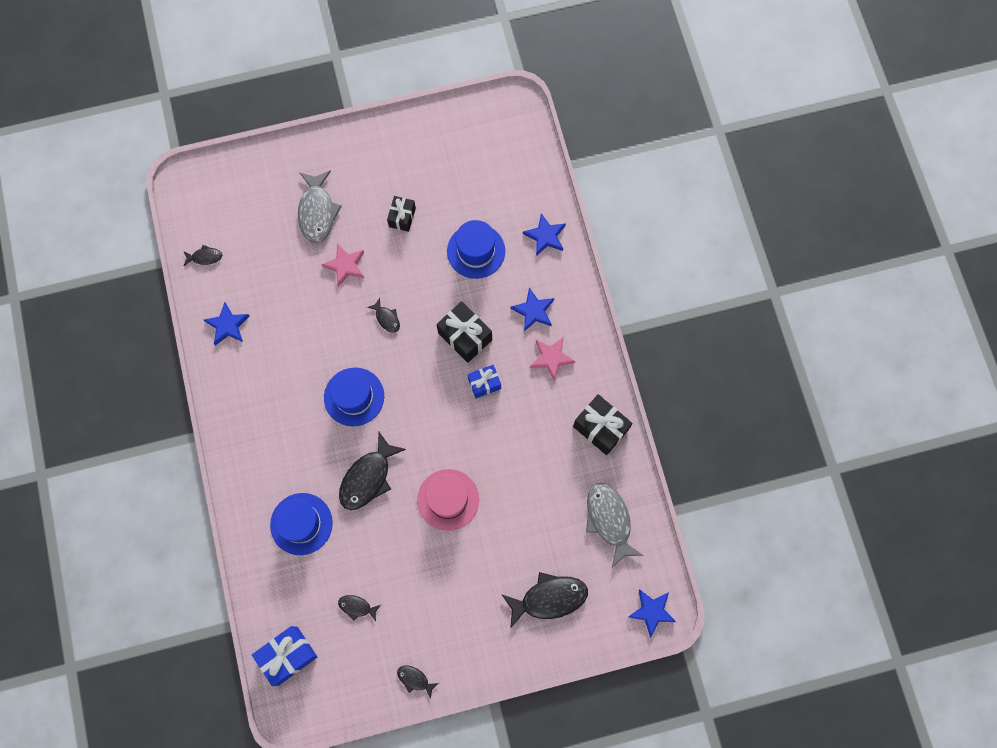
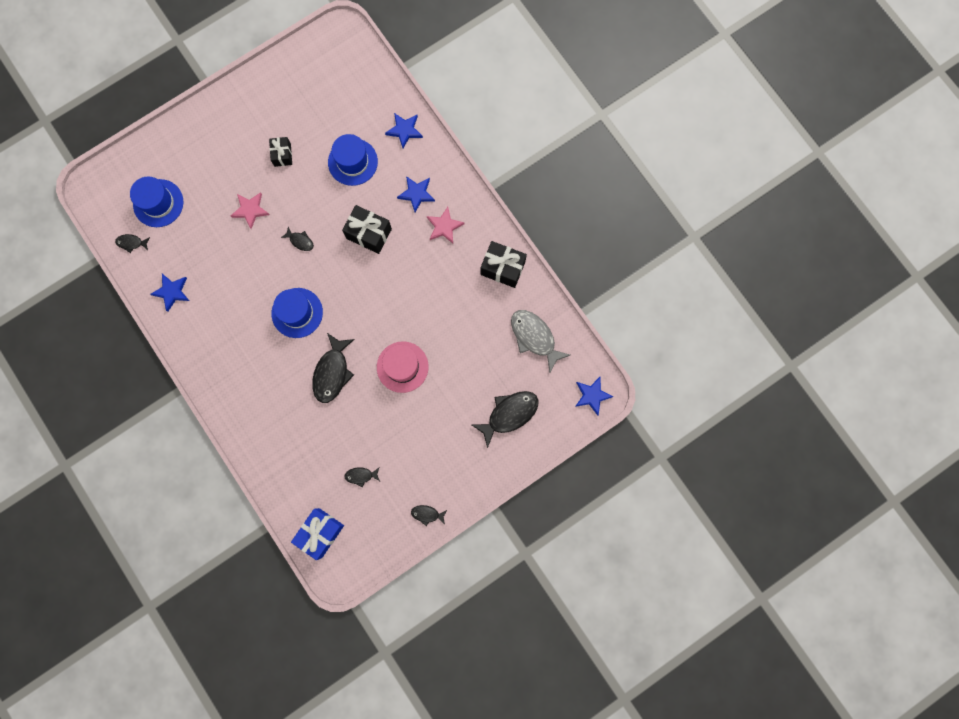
camera: 20 degrees left, 5 degrees up
black fish [184,245,222,266] -> black fish turned 150 degrees counterclockwise [115,234,150,253]
blue hat [270,493,333,555] -> blue hat moved to [130,177,183,227]
grey fish [298,170,342,243] -> none
blue gift [468,365,501,398] -> none

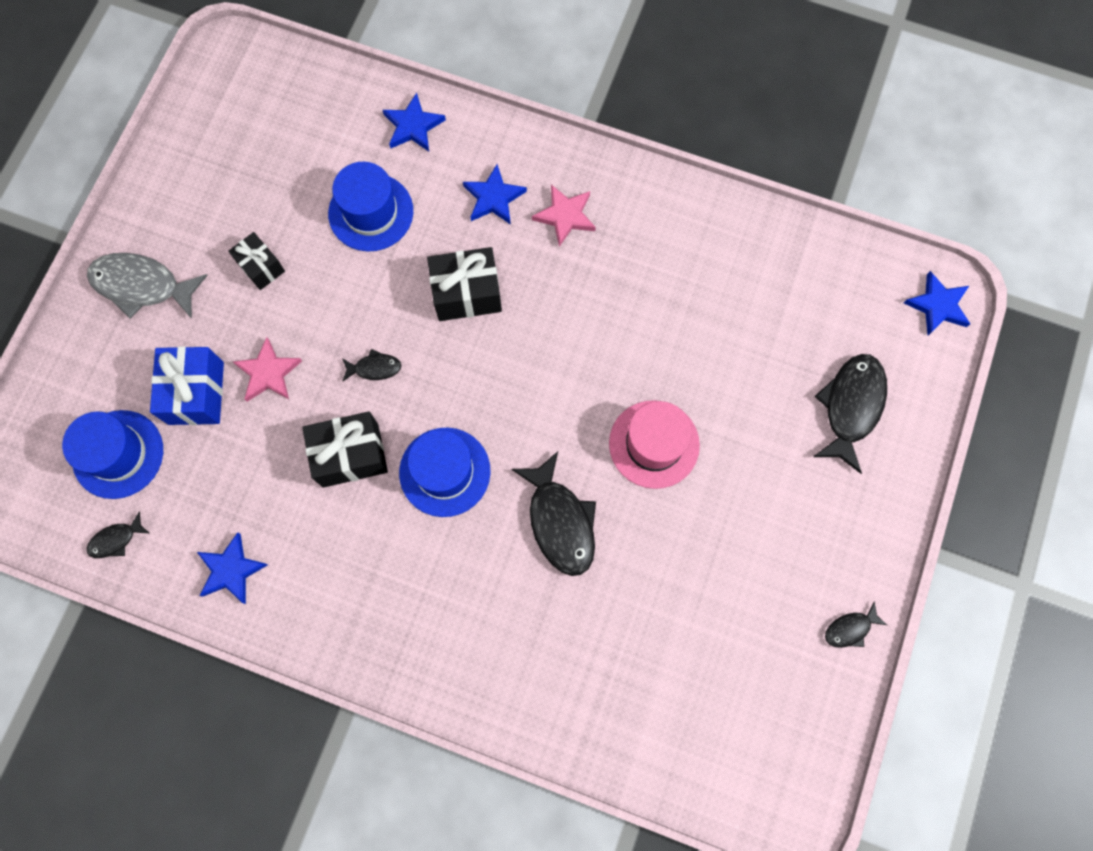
camera: 35 degrees left, 5 degrees down
blue gift [291,508,344,560] -> blue gift moved to [150,346,224,425]
black fish [344,467,380,487] -> none
black gift [481,241,527,288] -> black gift moved to [302,411,388,488]
grey fish [511,310,570,373] -> grey fish moved to [87,253,208,319]

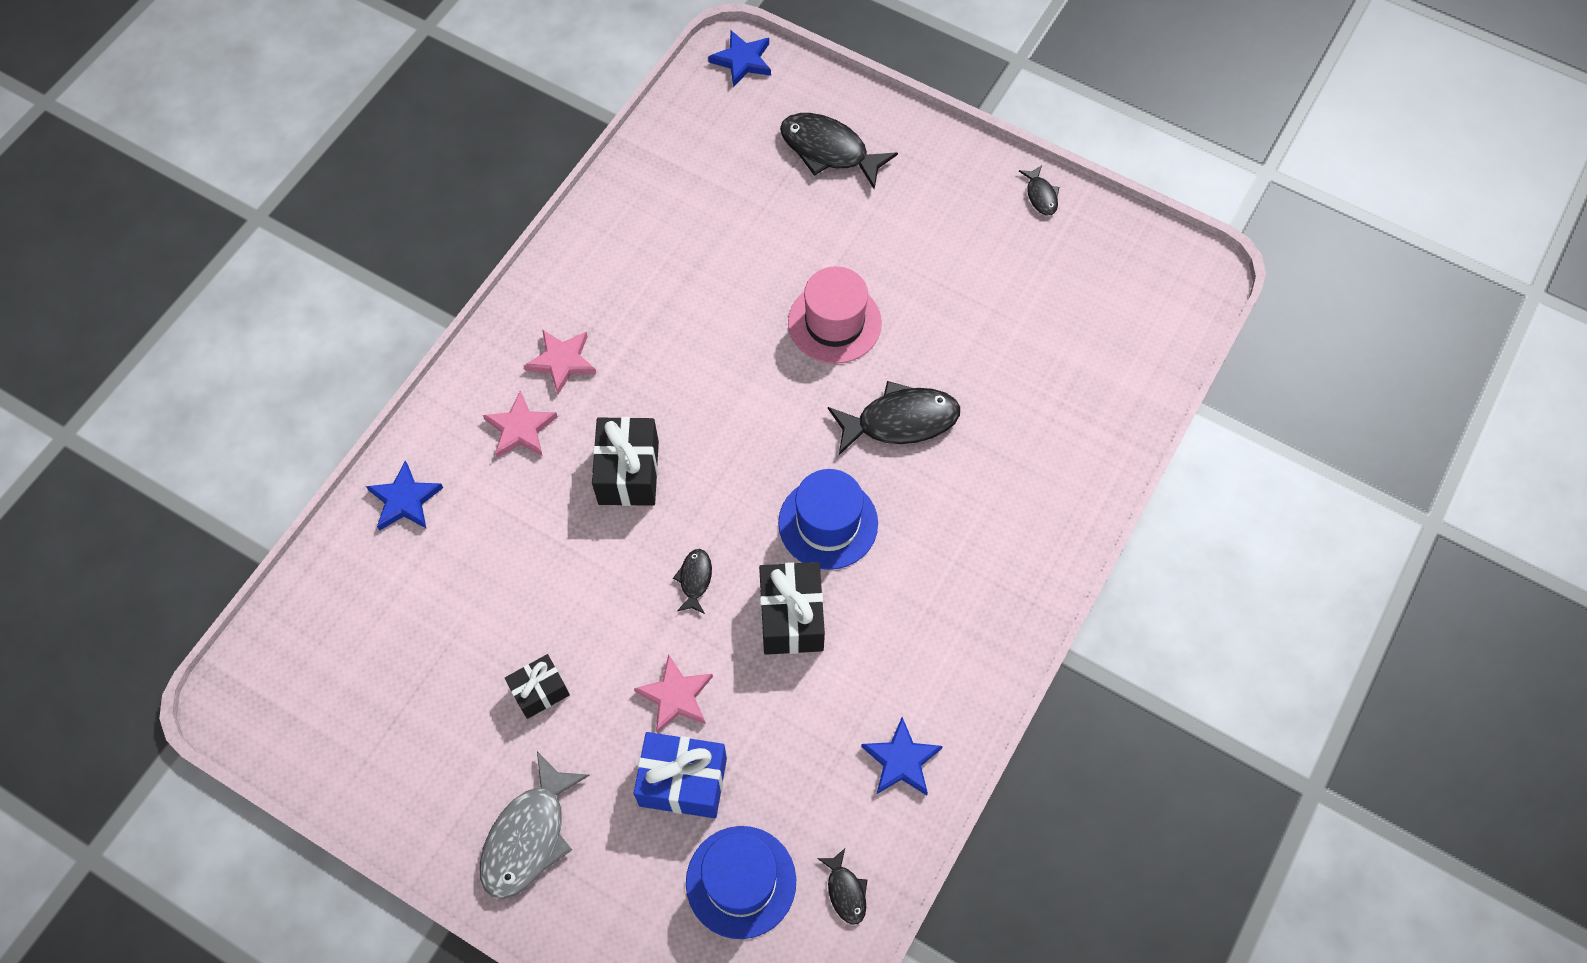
camera: 80 degrees left, 10 degrees down
blue hat [328,162,413,252] -> none
blue star [463,164,527,225] -> pink star [483,391,558,458]

